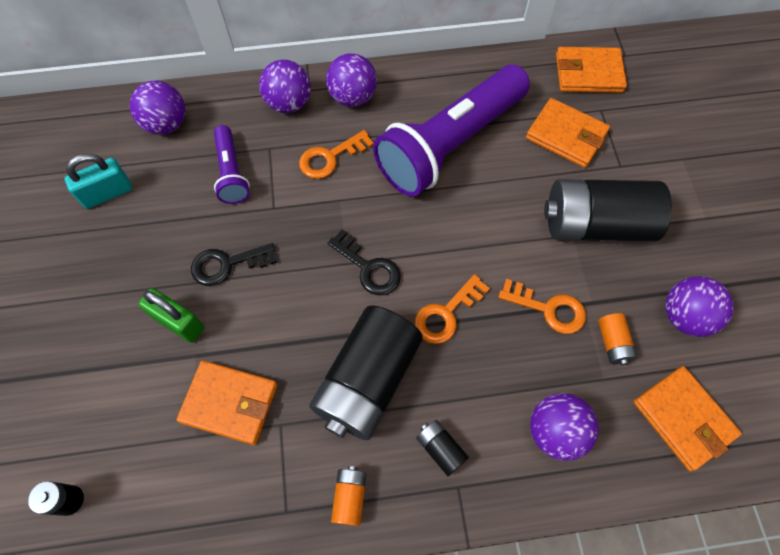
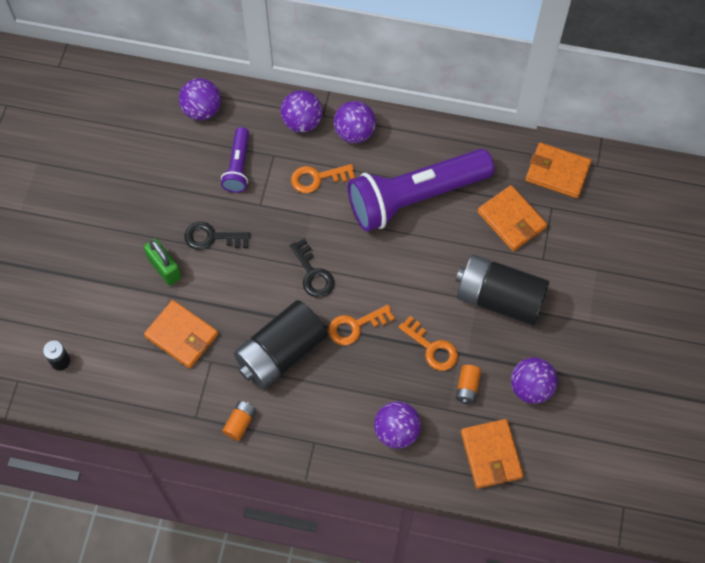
camera: 20 degrees right, 0 degrees up
turquoise padlock [65,154,132,209] -> none
black battery [416,420,469,476] -> none

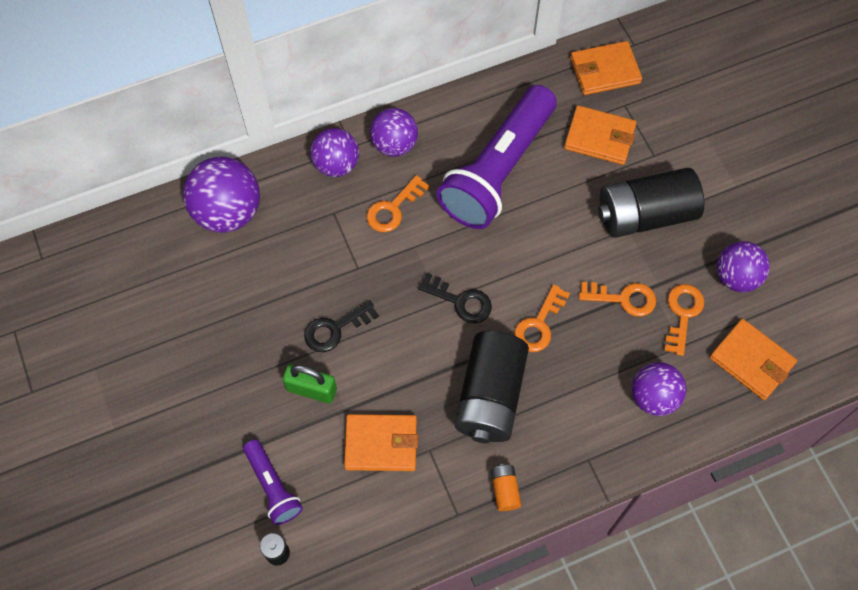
camera: 35 degrees left, 0 degrees up
purple ball [179,78,221,120] -> purple ball [183,157,260,233], size x1.51
purple flashlight [221,127,249,193] -> purple flashlight moved to [243,439,303,525]
orange battery [456,365,481,404] -> orange key [664,284,704,356]

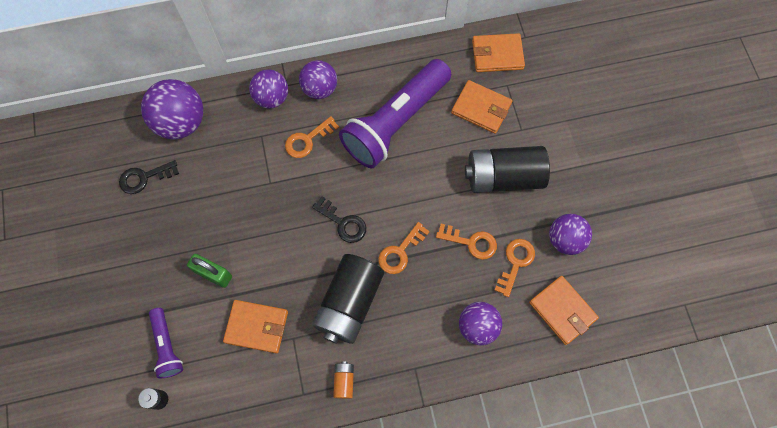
camera: 10 degrees right, 5 degrees up
black key [304,300,379,352] -> black key moved to [119,160,179,194]

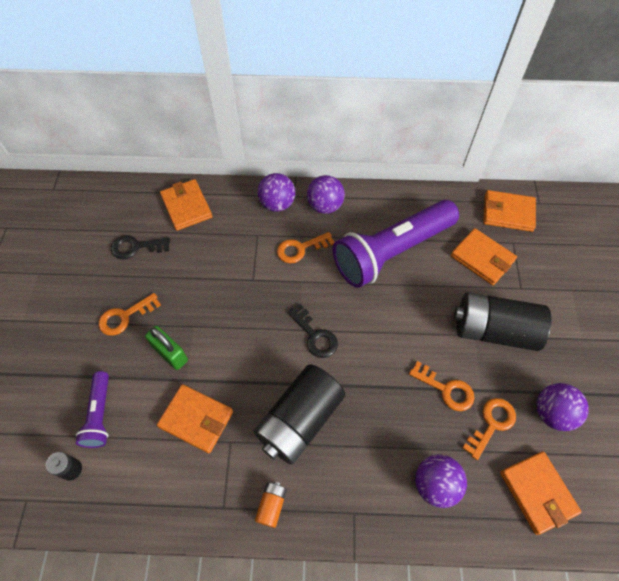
camera: 15 degrees right, 10 degrees down
purple ball [141,79,203,139] -> orange wallet [160,179,212,231]
orange key [378,222,430,274] -> orange key moved to [99,293,161,336]

